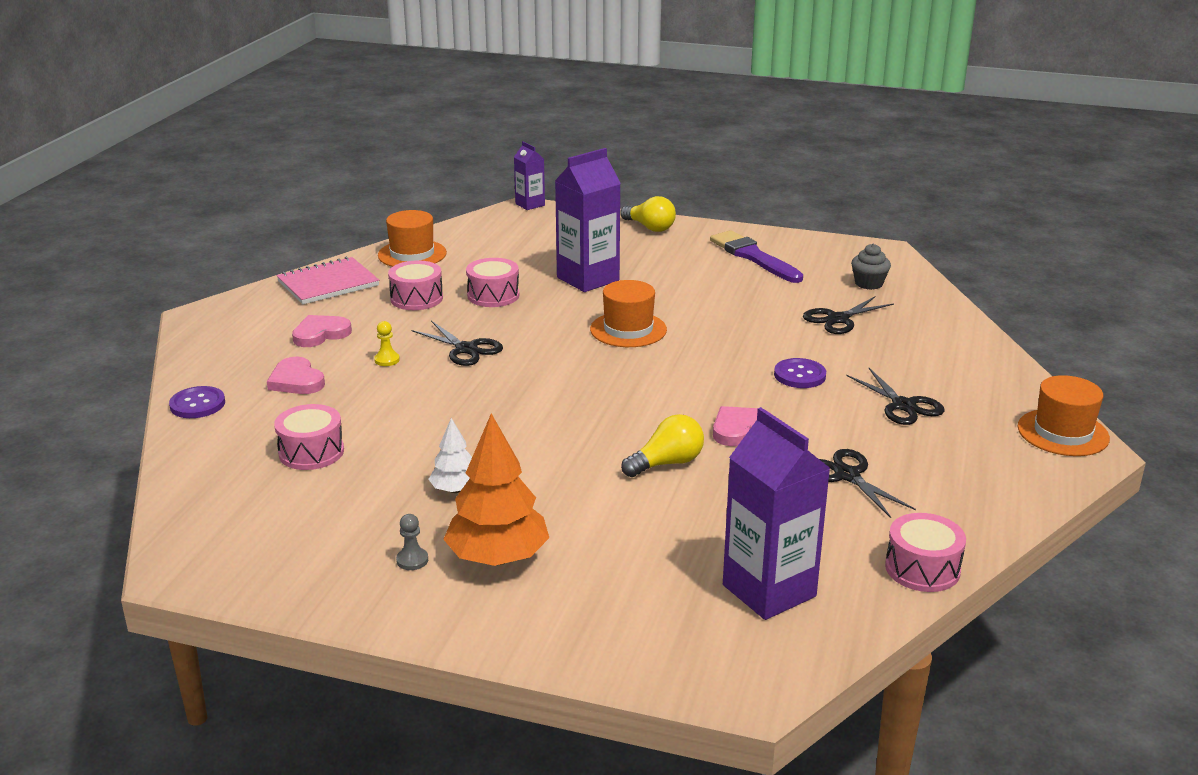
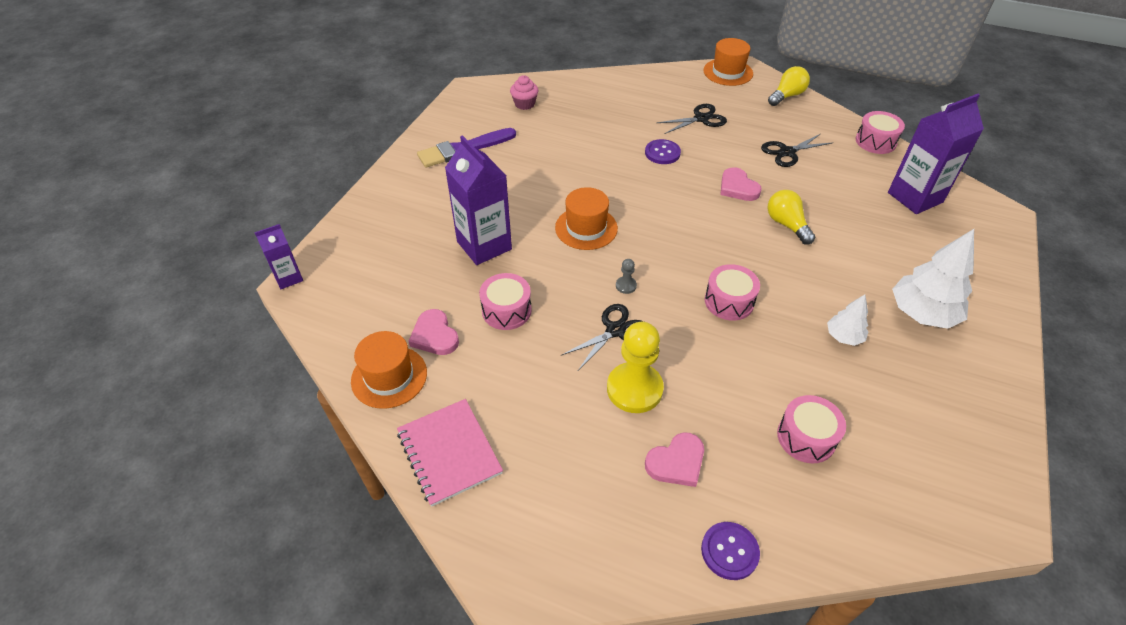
camera: 85 degrees left, 20 degrees up
pink heart [292,315,352,347] -> pink heart moved to [409,309,459,355]
yellow pawn [374,321,400,366] -> yellow pawn [607,322,664,413], size x2.37
pink drum [388,261,443,310] -> pink drum moved to [705,264,760,321]
grey pawn [396,514,428,570] -> grey pawn moved to [616,259,637,294]
orange tree [443,414,549,566] -> white tree [892,229,974,329]
yellow light bulb [620,196,676,232] -> yellow light bulb moved to [768,66,810,106]
black scissors [803,296,894,334] -> none
grey cupcake [851,244,891,290] -> pink cupcake [510,75,539,110]

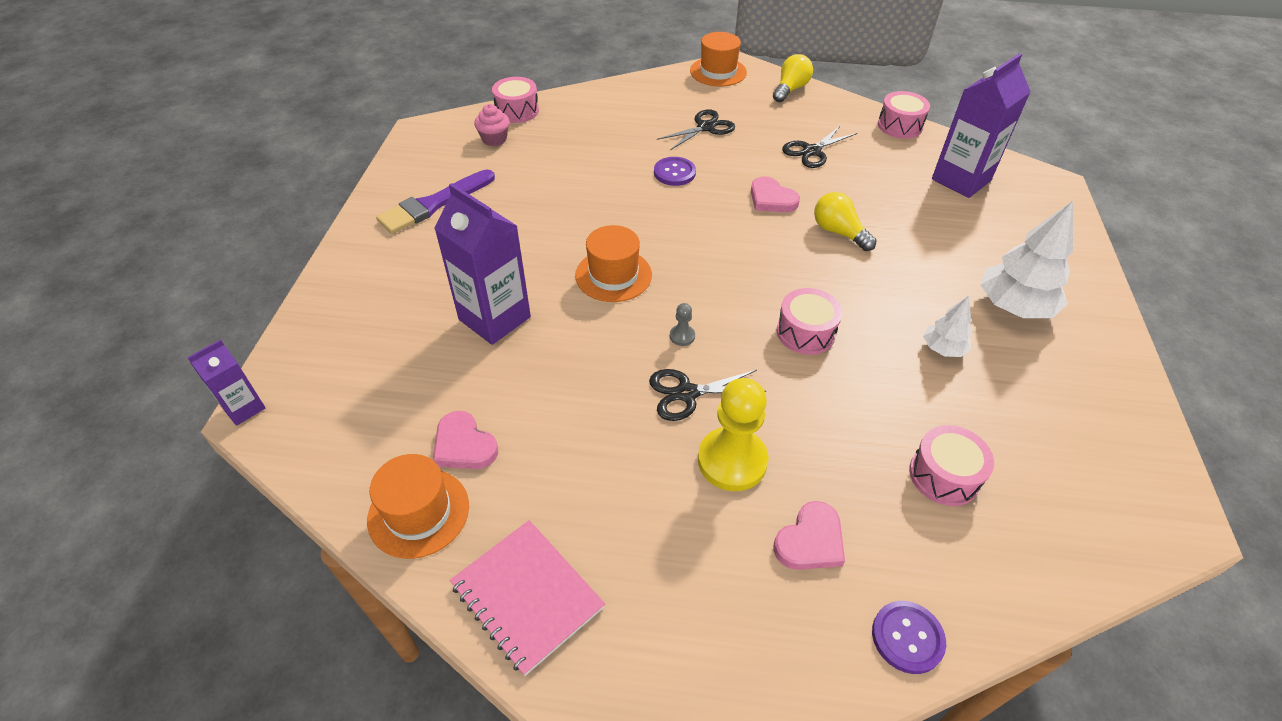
camera: 15 degrees left, 0 degrees up
pink drum [479,273,532,330] -> pink drum moved to [492,77,539,123]
black scissors [561,304,644,371] -> black scissors turned 135 degrees counterclockwise [649,369,766,421]

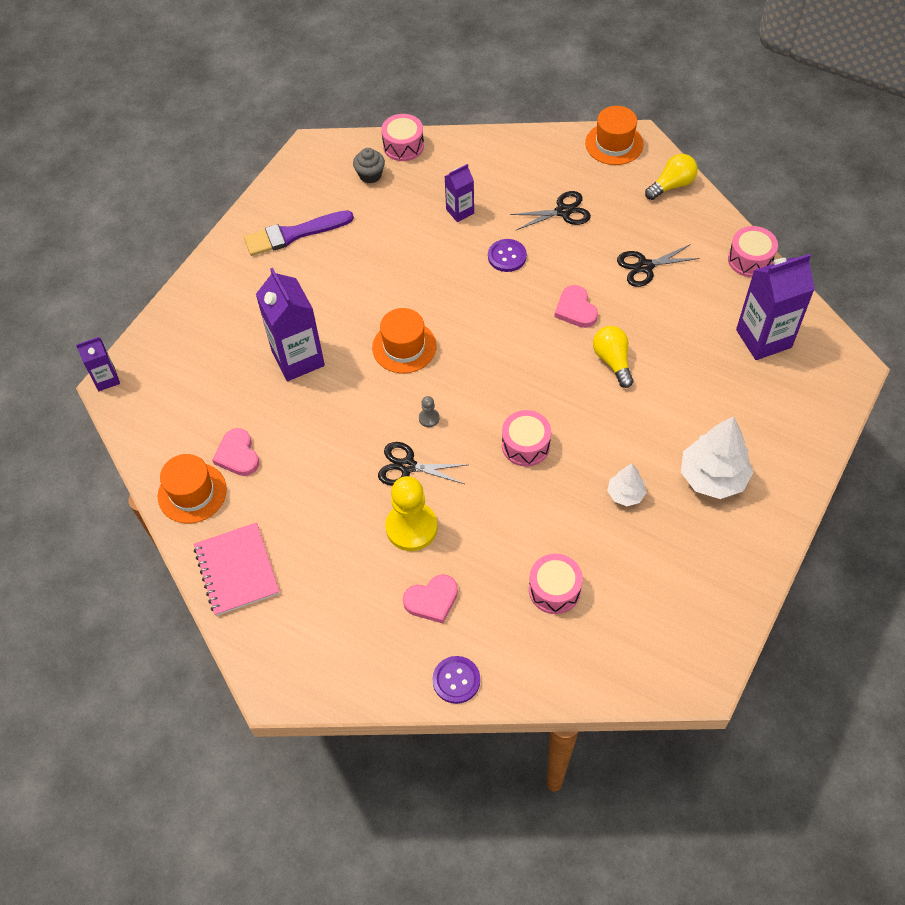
camera: 25 degrees right, 10 degrees up
pink cupcake [474,104,509,146] -> grey cupcake [353,148,385,183]
none -> purple carton [444,164,474,222]

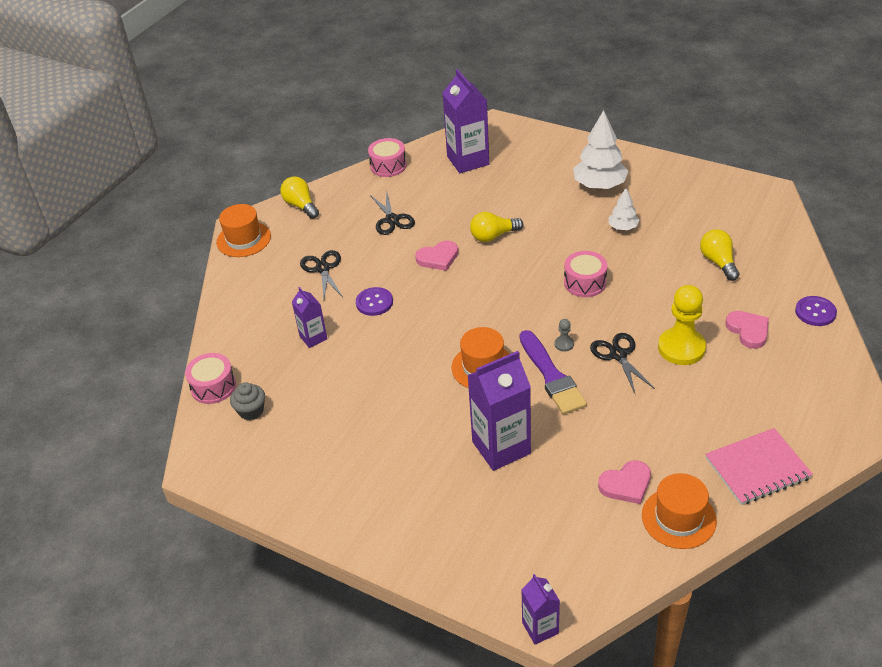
camera: 90 degrees left, 15 degrees down
purple brush [244,210,354,256] -> purple brush moved to [519,330,587,414]
black scissors [378,442,469,486] -> black scissors turned 150 degrees clockwise [590,333,655,393]
pink drum [529,554,583,614] -> yellow light bulb [700,229,739,281]

